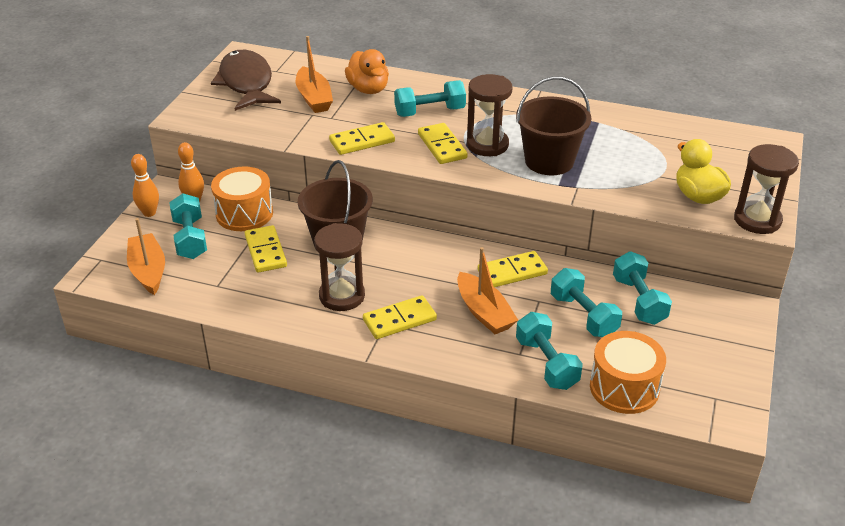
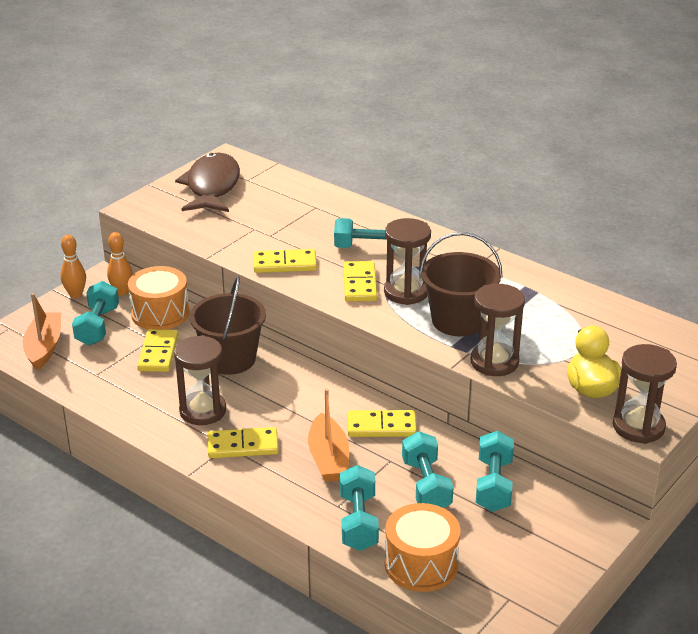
camera: 20 degrees right, 5 degrees down
orange boat [296,36,333,113] -> none
orange duck [345,49,389,94] -> none
none -> brown hourglass [471,284,525,376]

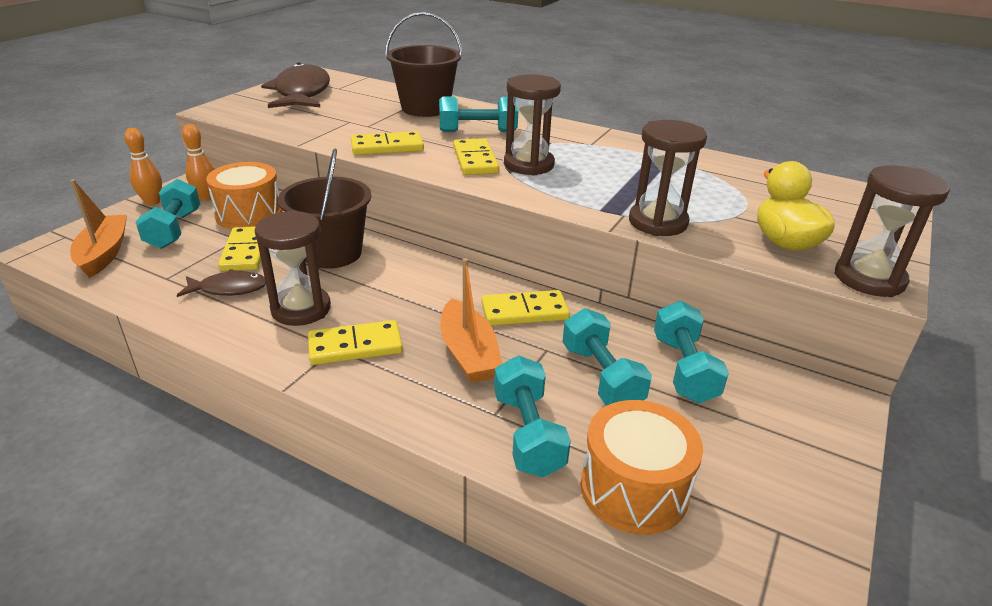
camera: 10 degrees left, 0 degrees up
brown bucket [420,232,503,336] -> brown bucket moved to [385,12,463,117]
none -> brown fish [177,269,266,297]

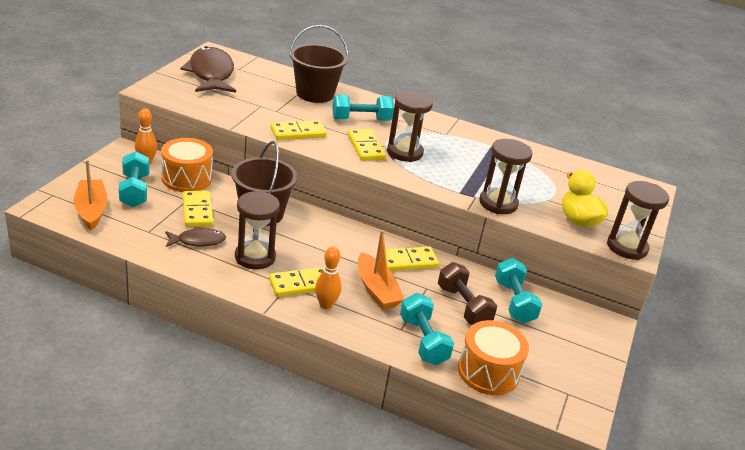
camera: 10 degrees left, 0 degrees up
orange bowling pin [124,128,162,205] -> orange bowling pin moved to [315,247,342,309]
turquoise dumbbell [562,308,652,405] -> brown dumbbell [438,262,497,325]

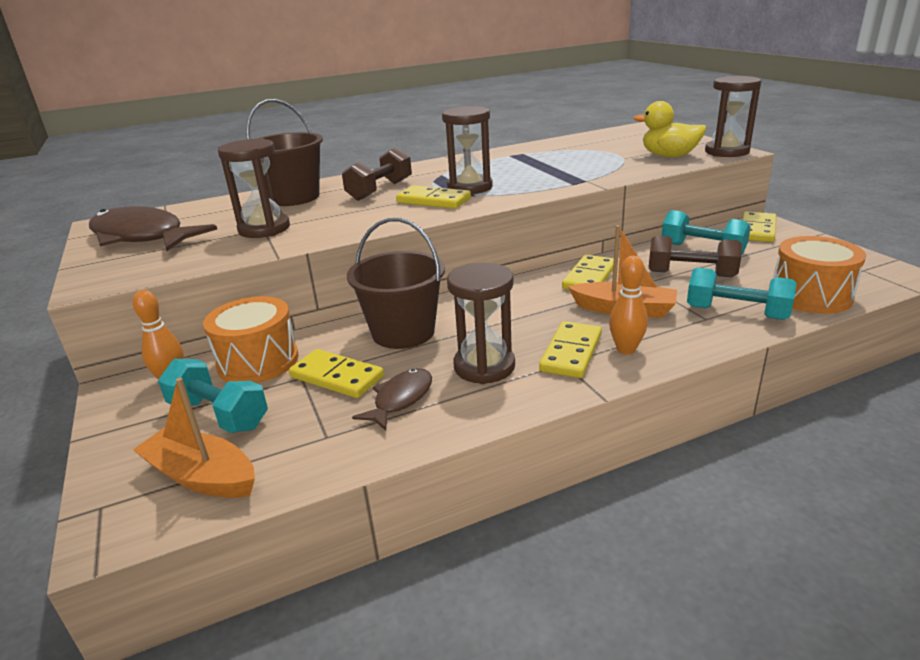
camera: 40 degrees left, 5 degrees down
yellow domino [271,120,327,140] -> yellow domino moved to [742,211,776,242]
turquoise dumbbell [332,95,394,121] -> brown dumbbell [342,147,412,201]
brown hourglass [479,139,533,214] -> brown hourglass moved to [218,138,290,238]

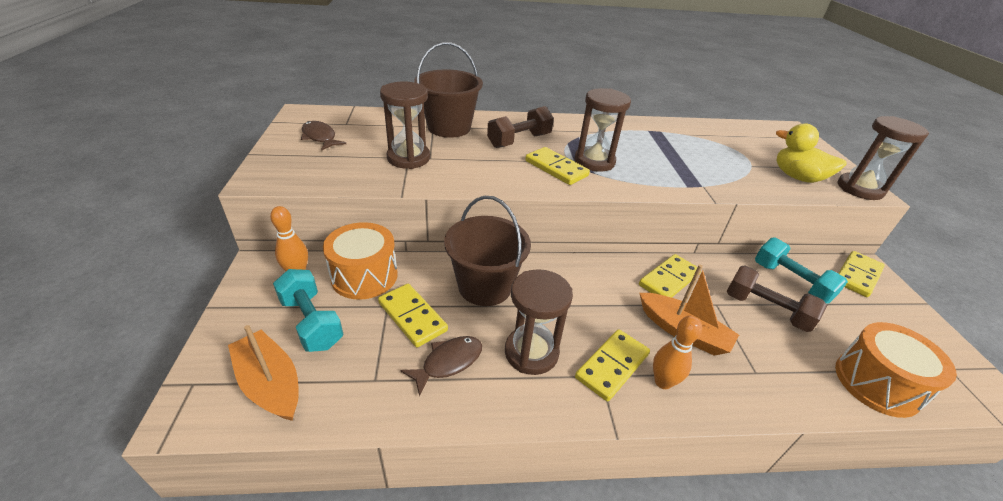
camera: 15 degrees right, 10 degrees up
brown fish [89,206,217,251] -> brown fish [301,121,346,150], size x0.52
turquoise dumbbell [687,267,797,320] -> none

